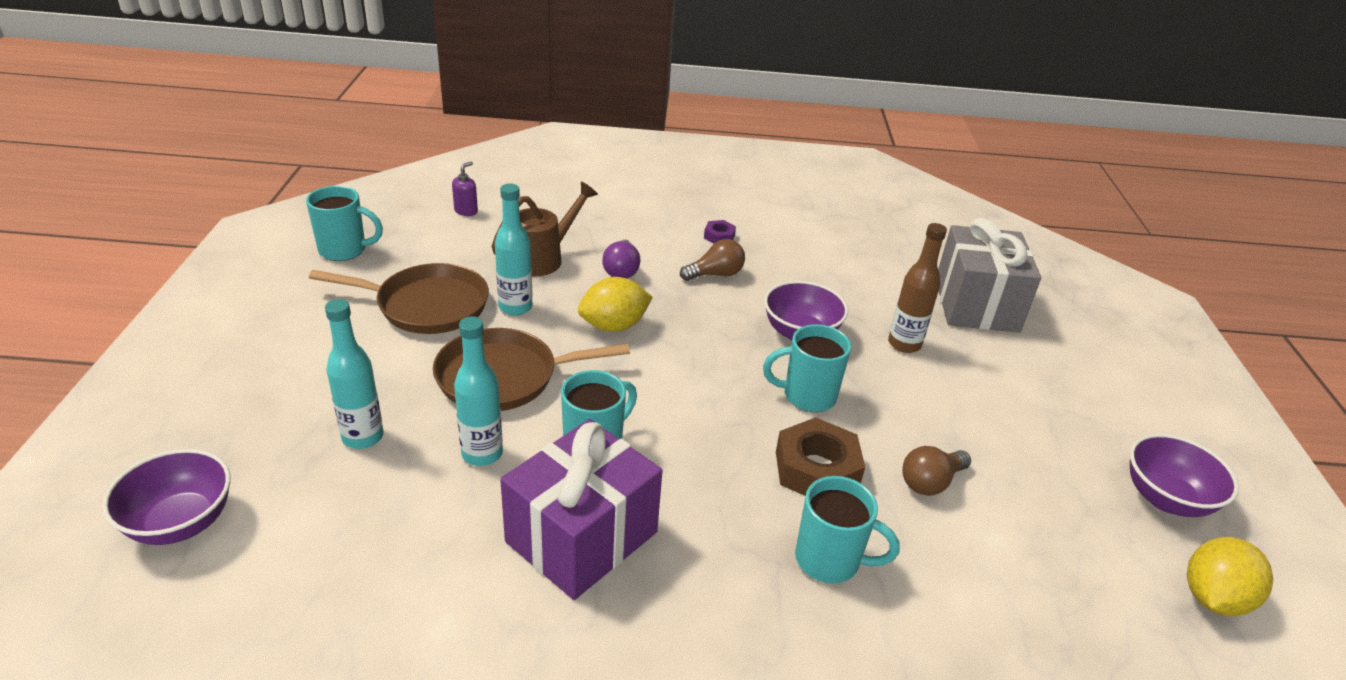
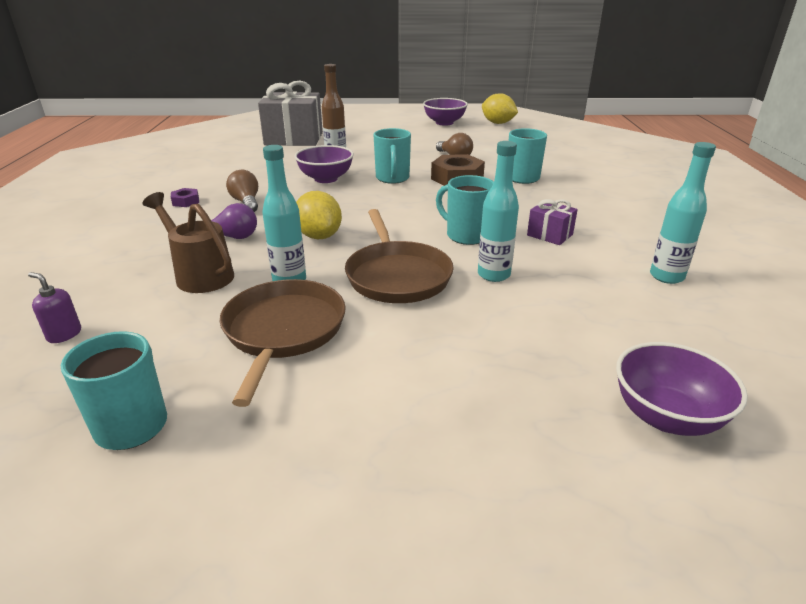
camera: 90 degrees left, 5 degrees down
turquoise bottle [325,299,384,449] -> turquoise bottle moved to [650,142,716,284]
purple gift [500,419,663,600] -> purple gift [527,199,578,245], size x0.47

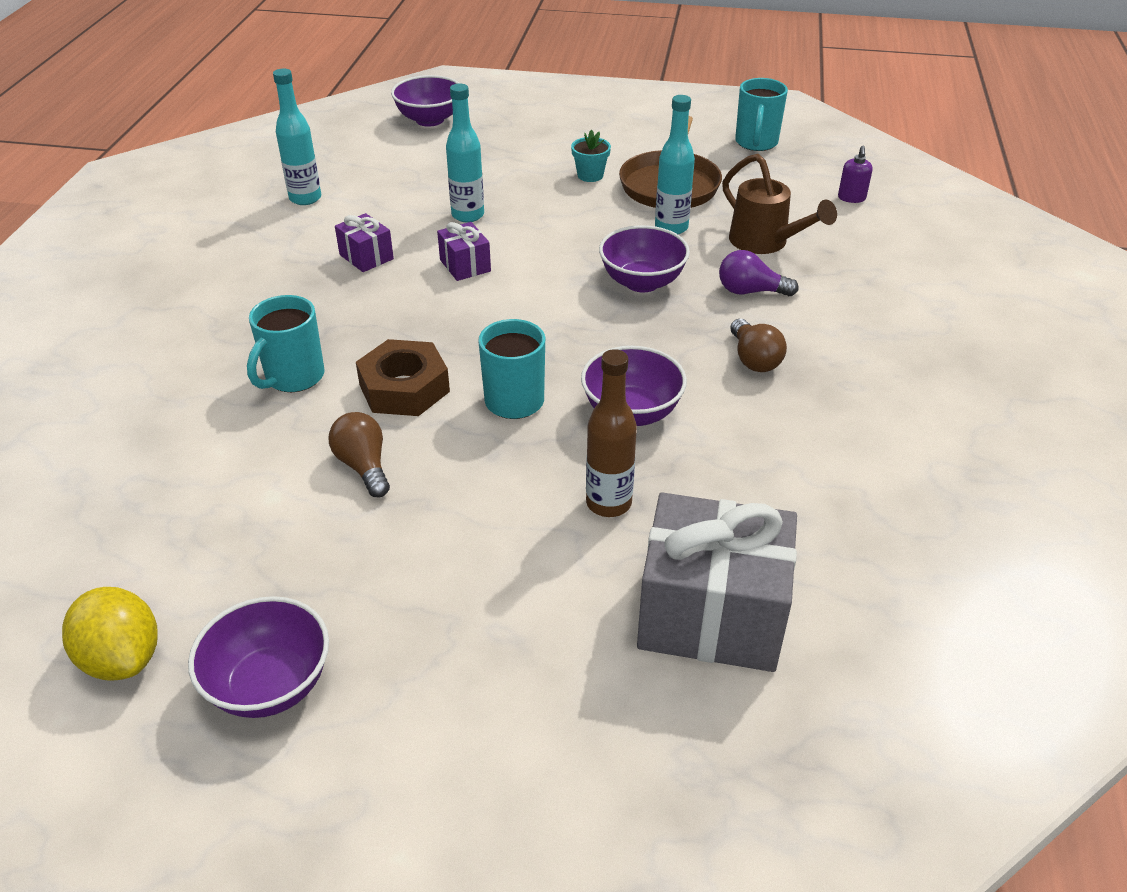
camera: 170 degrees left, 10 degrees up
purple soap dispenser [28,272,81,343] -> purple soap dispenser turned 60 degrees clockwise [838,146,873,203]
purple nut [171,188,199,207] -> none
yellow lemon [296,191,342,239] -> purple bowl [599,225,690,292]
brown pan [345,209,454,303] -> none
turquoise mug [436,175,494,245] -> purple gift [437,222,491,281]
none -> turquoise flower pot [571,130,611,182]

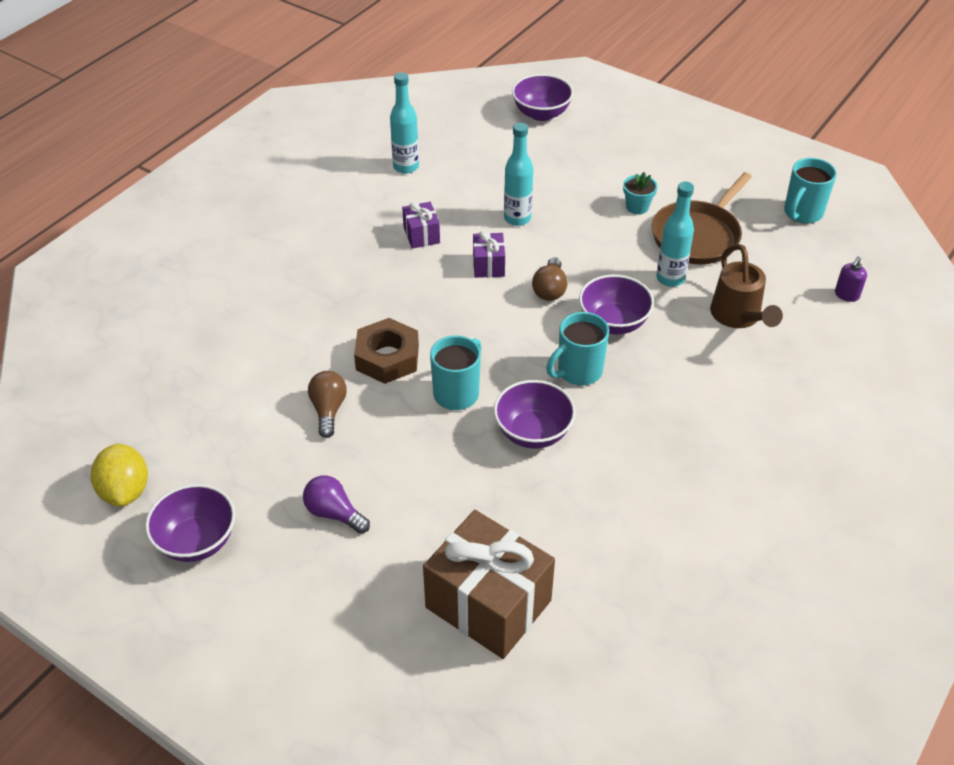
camera: 25 degrees right, 5 degrees up
turquoise mug [247,295,325,392] -> turquoise mug moved to [546,312,609,386]
brown bottle [586,349,637,517] -> none
grey gift [637,493,797,672] -> brown gift [423,510,555,659]
purple light bulb [719,250,798,296] -> purple light bulb moved to [303,475,370,534]
brown light bulb [730,319,787,372] -> brown light bulb moved to [532,257,568,301]

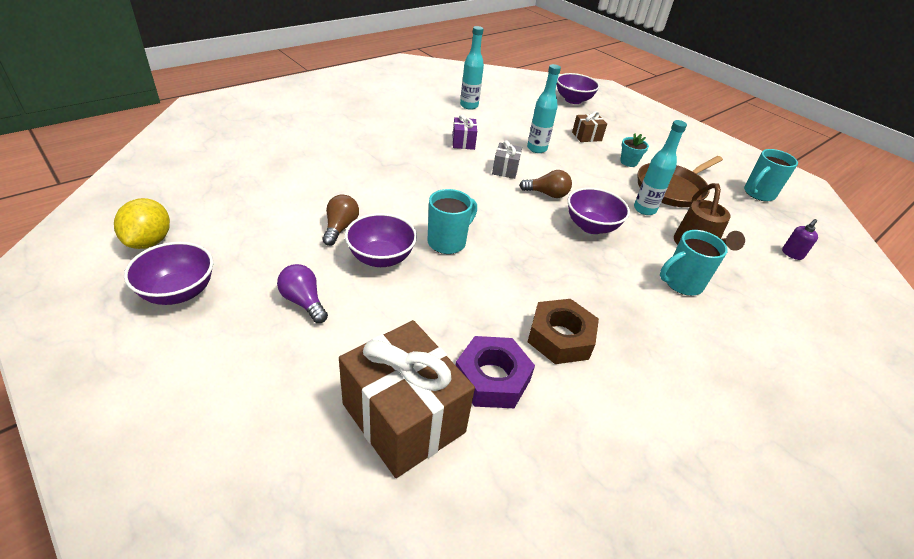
camera: 10 degrees right, 5 degrees down
brown nut [354,318,419,384] -> brown nut moved to [528,299,599,364]
purple gift [473,231,505,278] -> grey gift [492,140,522,179]
purple bowl [494,380,576,449] -> purple bowl moved to [345,213,417,267]
brown light bulb [532,257,568,301] -> brown light bulb turned 105 degrees counterclockwise [519,170,572,198]
turquoise mug [546,312,609,386] -> turquoise mug moved to [660,230,728,296]
none -> purple nut [456,336,535,408]
none -> brown gift [572,111,607,142]

